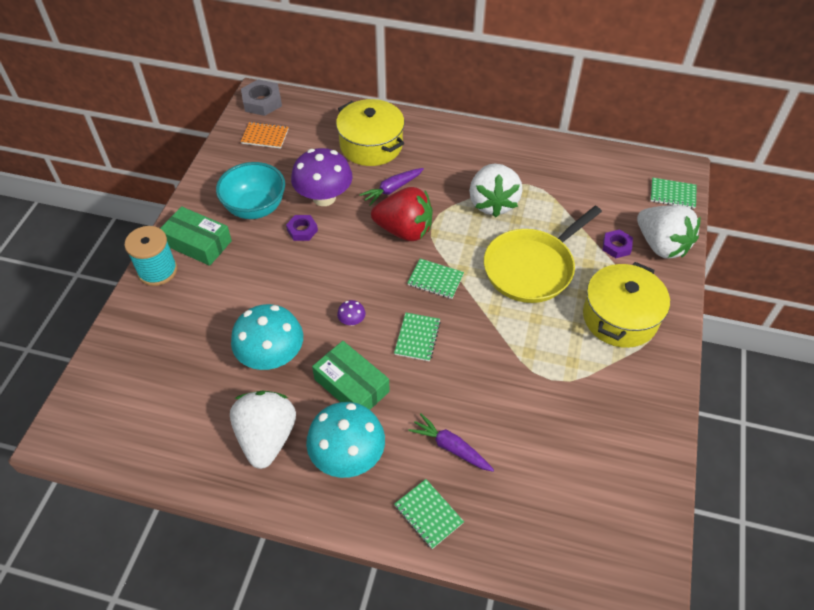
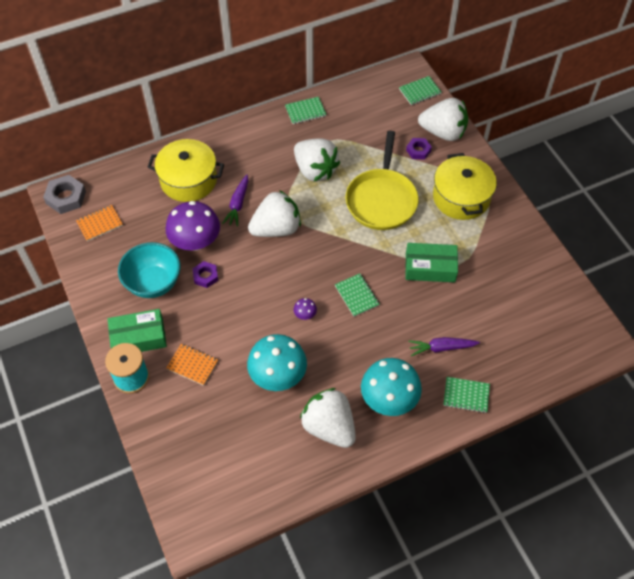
camera: 40 degrees left, 5 degrees up
green box [312,341,390,410] -> green box moved to [405,243,458,282]
red strawberry [371,187,433,241] -> white strawberry [248,190,301,237]
green notebook [408,259,464,299] -> green notebook moved to [285,97,326,124]
none -> orange notebook [166,344,218,386]

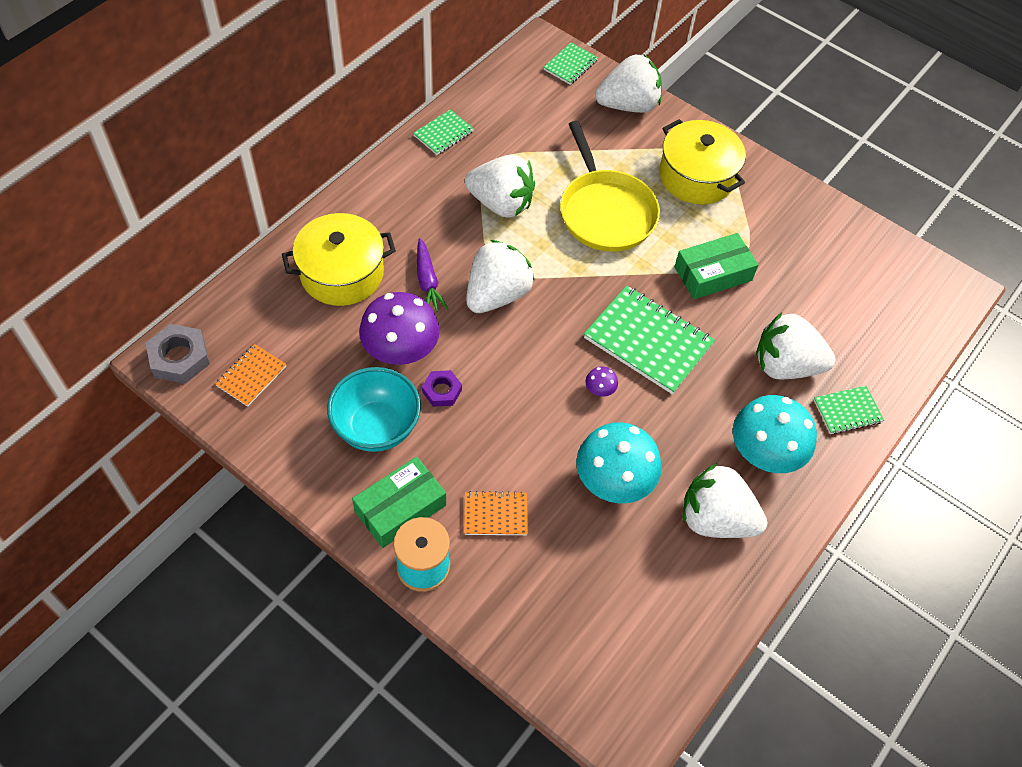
camera: 30 degrees left, 0 degrees up
green notebook [335,274,379,317] -> green notebook [584,285,715,394], size x1.90
purple nut [406,138,432,160] -> none
purple carrot [408,337,480,356] -> white strawberry [756,312,836,380]

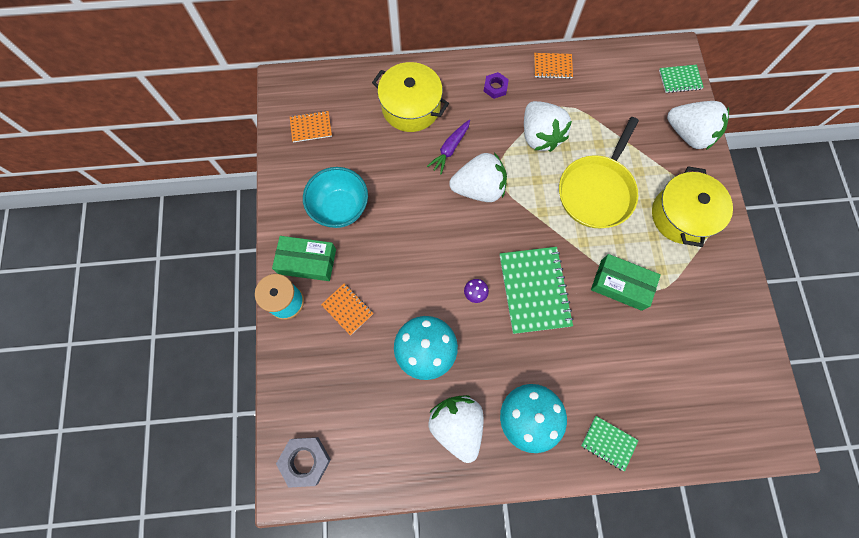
camera: 50 degrees right, 15 degrees up
grey nut [146,324,210,384] -> grey nut moved to [276,437,331,488]
purple mushroom [359,292,440,365] -> none
green notebook [413,109,474,155] -> orange notebook [534,53,573,79]
purple nut [422,370,462,407] -> purple nut moved to [484,72,509,99]
white strawberry [756,312,836,380] -> none

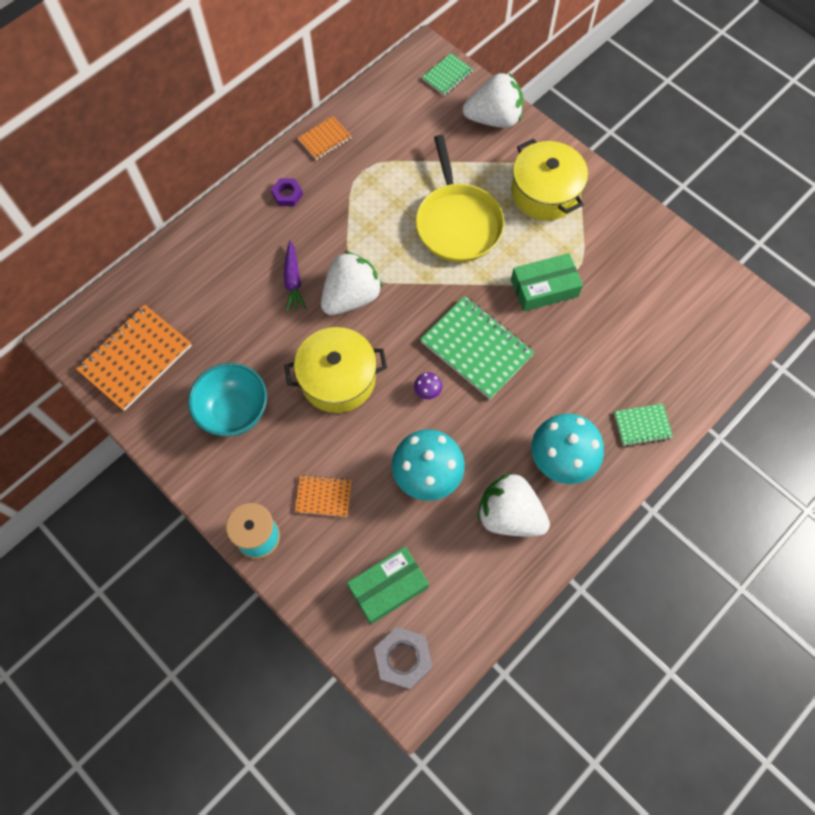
camera: 40 degrees left, 5 degrees down
green box [272,236,336,281] -> green box moved to [347,546,429,624]
orange notebook [290,111,332,142] -> orange notebook [76,305,192,411], size x1.90
yellow pot [372,62,449,132] -> yellow pot moved to [284,327,387,413]
white strawberry [524,101,572,152] -> none

